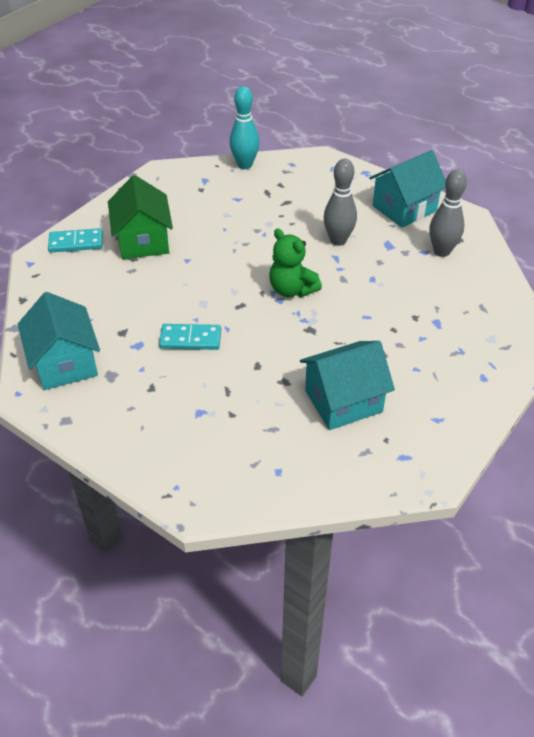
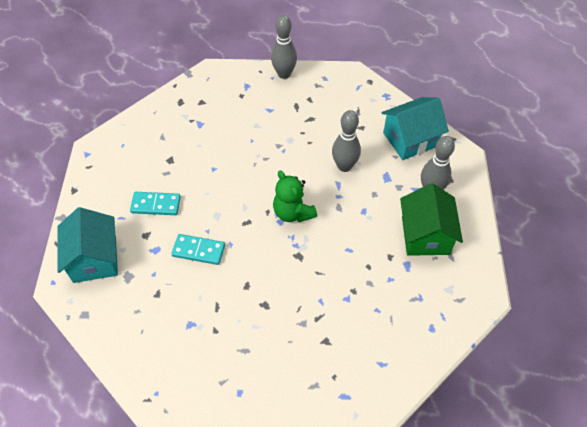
camera: 10 degrees right, 10 degrees up
turquoise domino [48,228,103,252] -> turquoise domino moved to [130,192,181,215]
green house [108,175,173,259] -> green house moved to [400,183,463,256]
turquoise bowling pin [230,86,260,169] -> grey bowling pin [271,15,297,79]
turquoise house [300,341,395,430] -> none

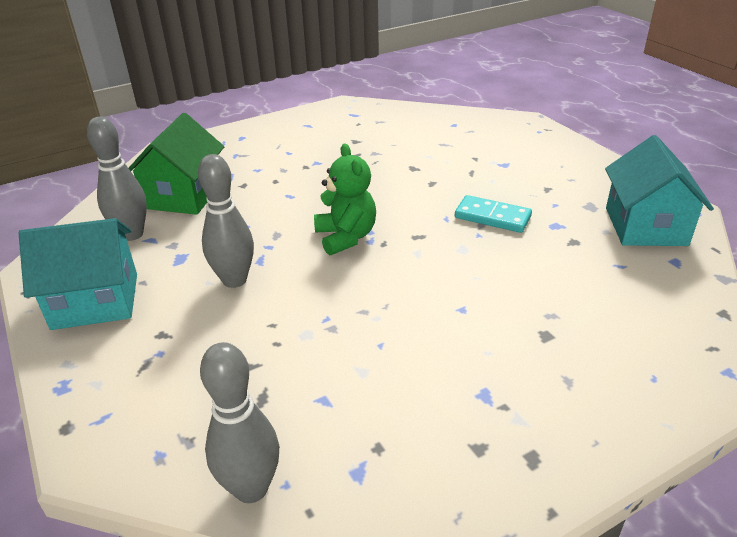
camera: 165 degrees left, 20 degrees down
turquoise domino [130,192,181,215] -> none

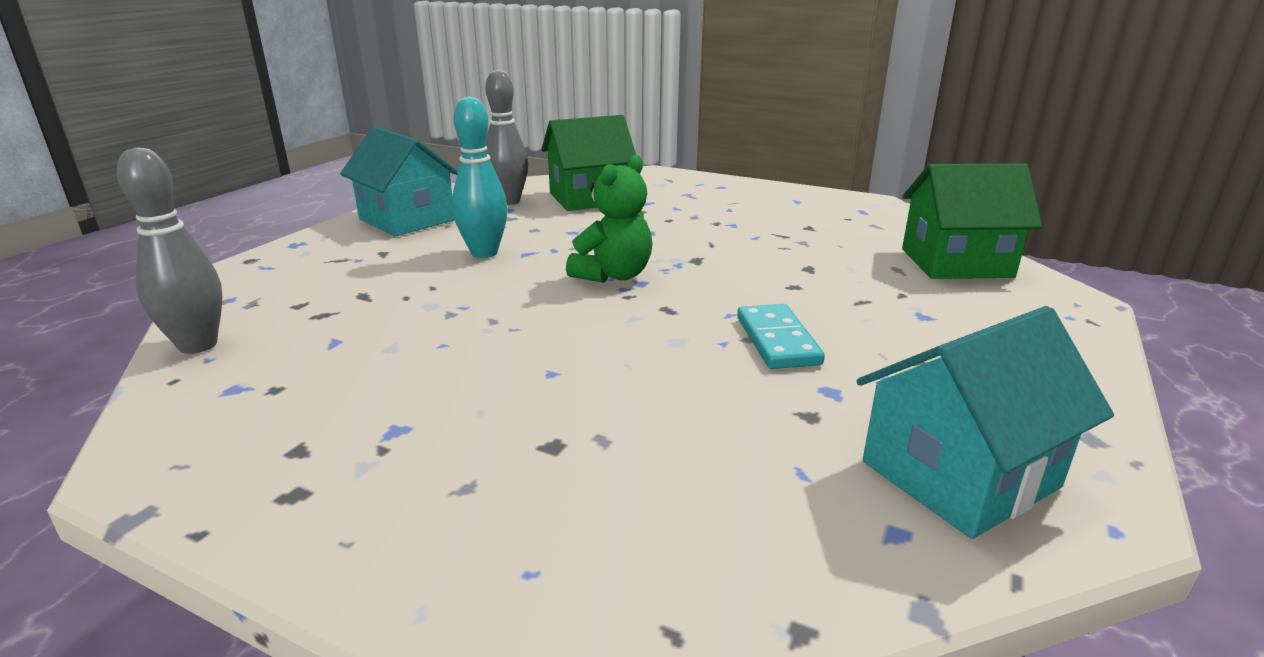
camera: 55 degrees right, 10 degrees down
grey bowling pin [198,154,254,288] -> turquoise bowling pin [452,96,508,258]
none -> green house [902,163,1042,279]

